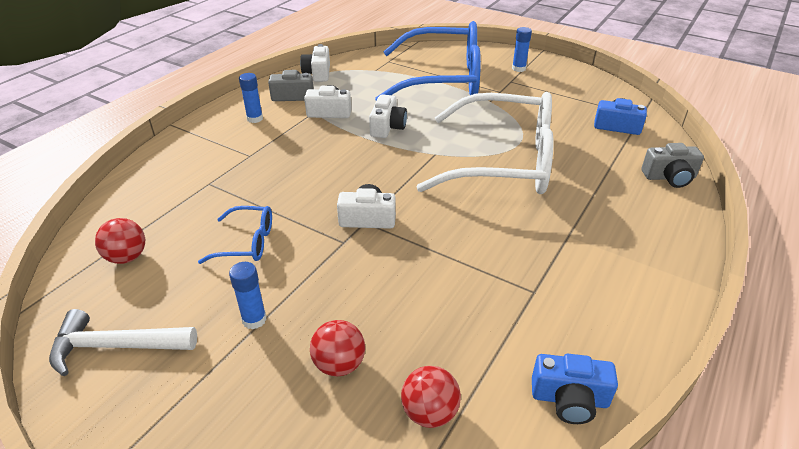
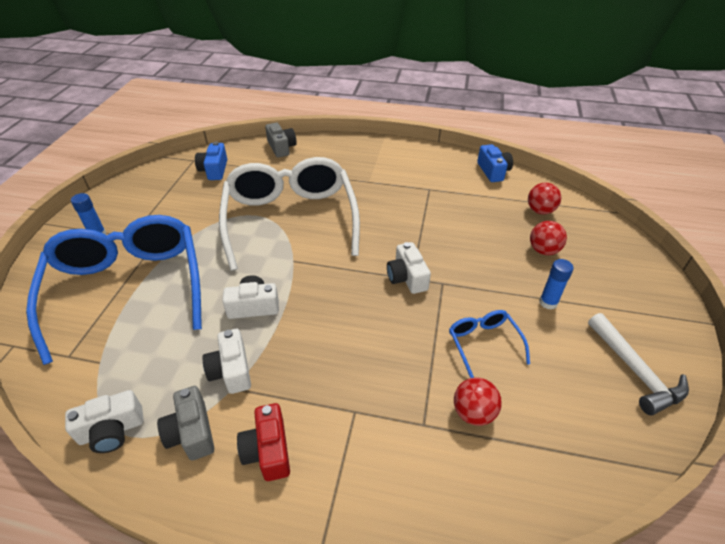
camera: 110 degrees left, 5 degrees up
red ball [95,218,145,264] -> red ball moved to [454,377,502,426]
blue glue stick [239,73,263,123] -> red camera [237,403,290,481]

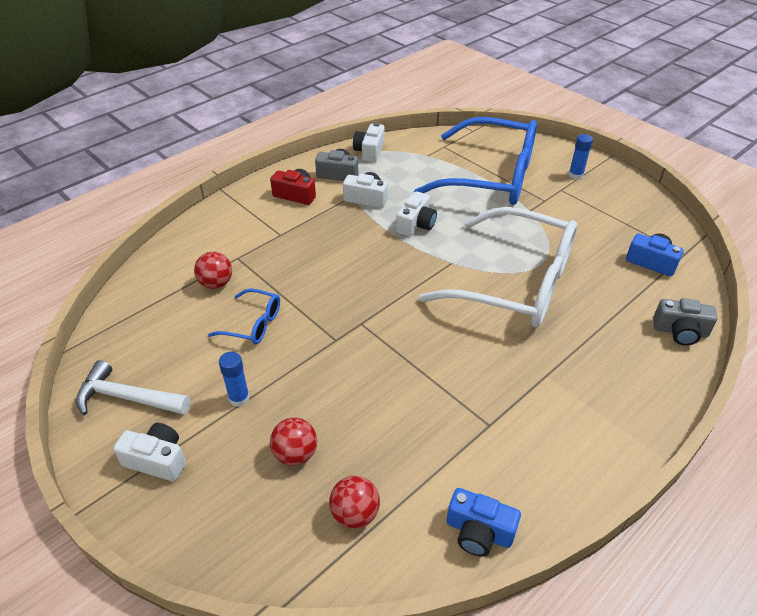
camera: 125 degrees right, 0 degrees up
white camera [387,242,431,294] -> white camera moved to [113,423,186,481]

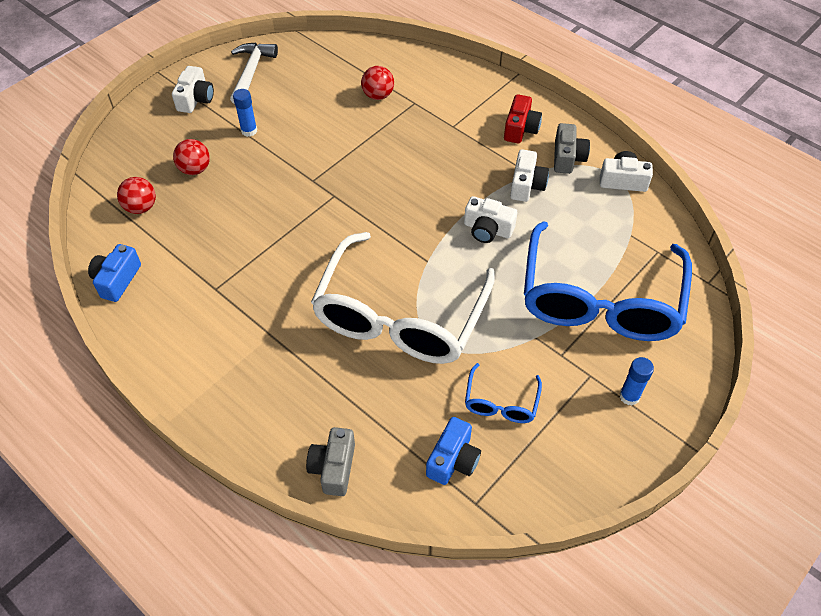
camera: 85 degrees right, 10 degrees up
blue glasses [208,288,280,344] -> blue glasses moved to [465,363,542,423]

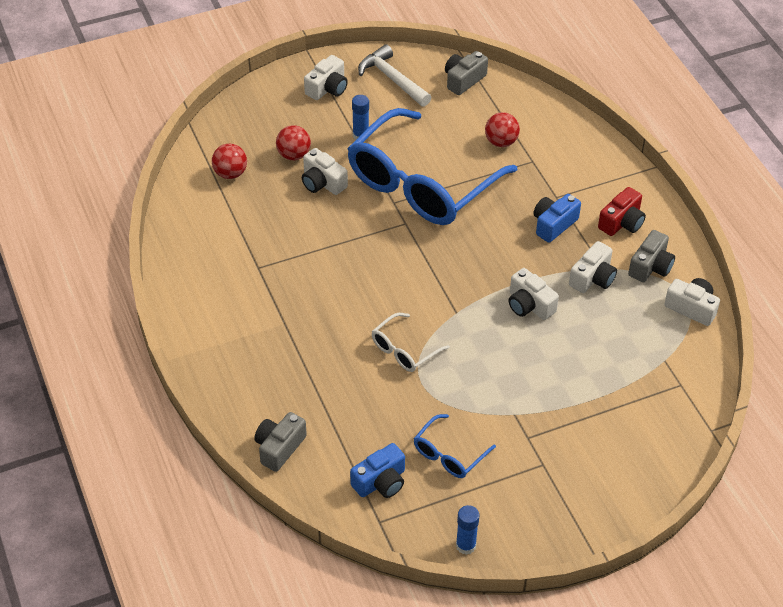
camera: 25 degrees right, 5 degrees down
blue camera [88,244,141,302] -> blue camera moved to [533,194,581,243]
white hammer [230,43,278,103] -> white hammer turned 75 degrees counterclockwise [358,44,432,107]
white glasses [311,232,495,364] -> white glasses [372,313,450,372], size x0.42
blue glasses [524,221,692,341] -> blue glasses moved to [347,108,517,225]
blue glue stick [620,357,654,405] -> blue glue stick moved to [456,505,480,555]
none -> white camera [302,148,348,195]
none -> grey camera [445,51,488,95]

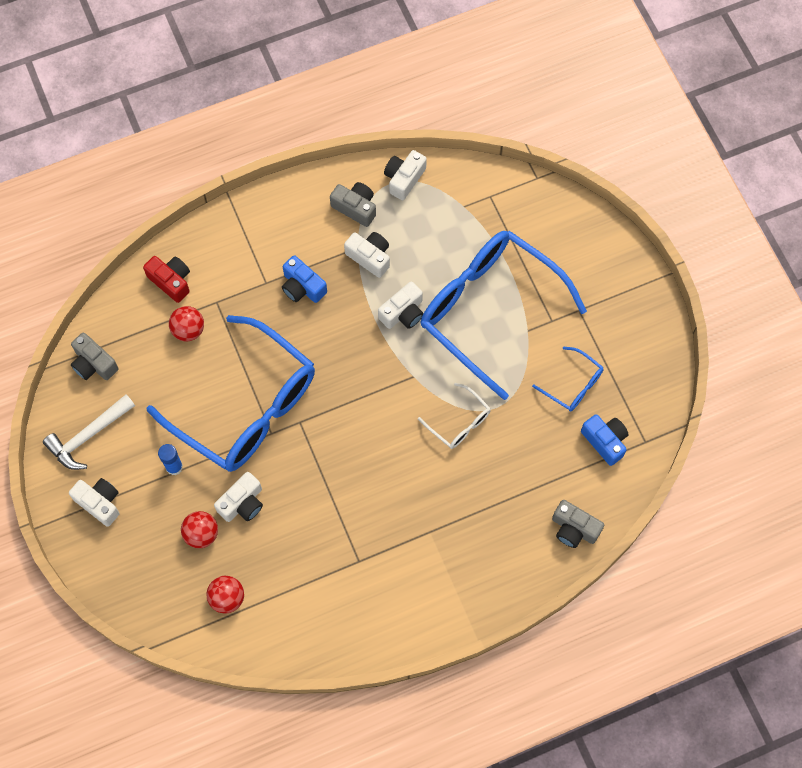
camera: 90 degrees left, 20 degrees up
blue glue stick [456,505,480,555] -> none
red camera [598,187,646,236] -> red camera moved to [143,256,190,303]
none -> blue glasses [421,231,587,400]

